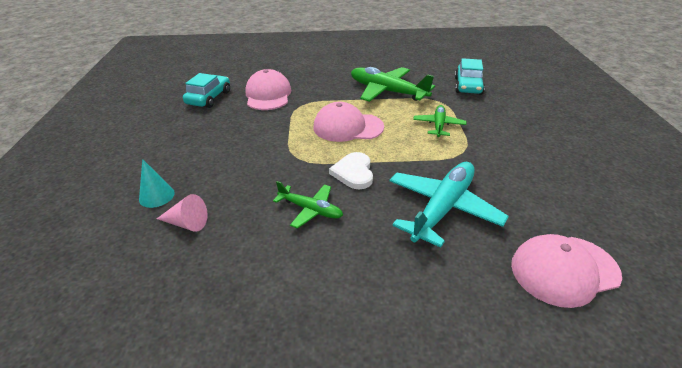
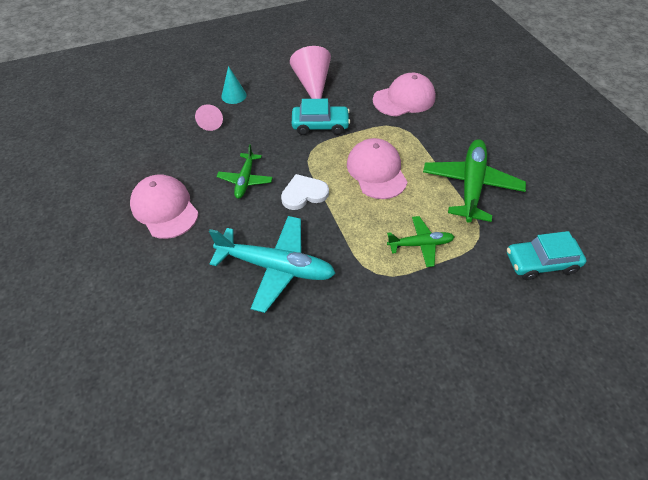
camera: 70 degrees right, 15 degrees up
turquoise car [183,73,230,108] -> turquoise car moved to [292,99,350,135]
pink cap [511,234,622,308] -> pink cap moved to [130,174,199,239]
none -> pink cone [290,46,331,99]

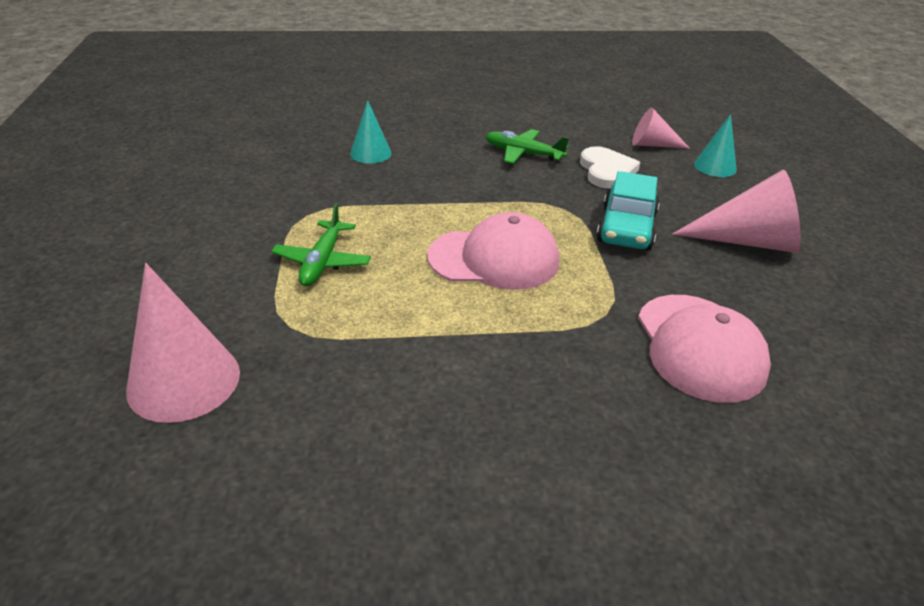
camera: 105 degrees right, 15 degrees down
pink cap [130,174,199,239] -> none
turquoise plane [209,216,336,313] -> turquoise cone [350,100,392,164]
white heart [281,174,329,210] -> white heart moved to [580,146,640,189]
green plane [423,139,526,223] -> none
turquoise car [507,231,586,280] -> pink cone [126,263,240,423]

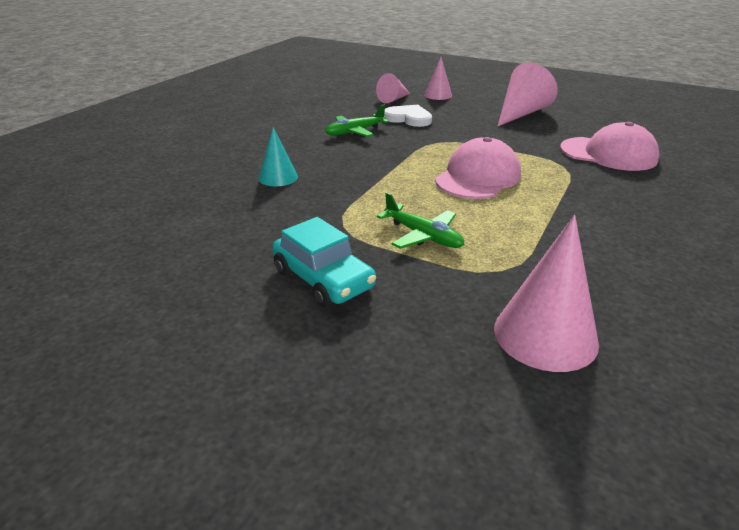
camera: 55 degrees left, 5 degrees down
turquoise car [596,171,660,250] -> turquoise car moved to [272,217,376,308]
turquoise cone [694,114,737,177] -> pink cone [424,57,452,100]

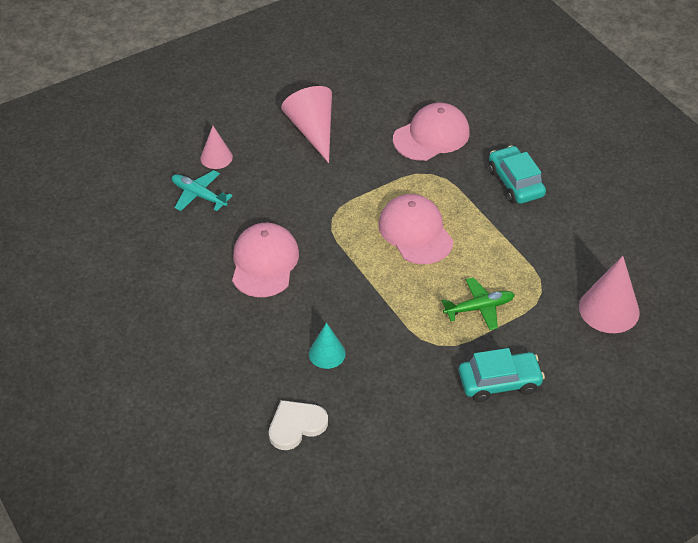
camera: 60 degrees left, 15 degrees up
green plane [325,104,389,137] -> pink cap [232,223,299,297]
pink cone [376,73,410,103] -> turquoise plane [172,170,232,211]
white heart [384,105,432,127] -> white heart moved to [269,400,328,450]
none -> turquoise car [488,145,546,204]

